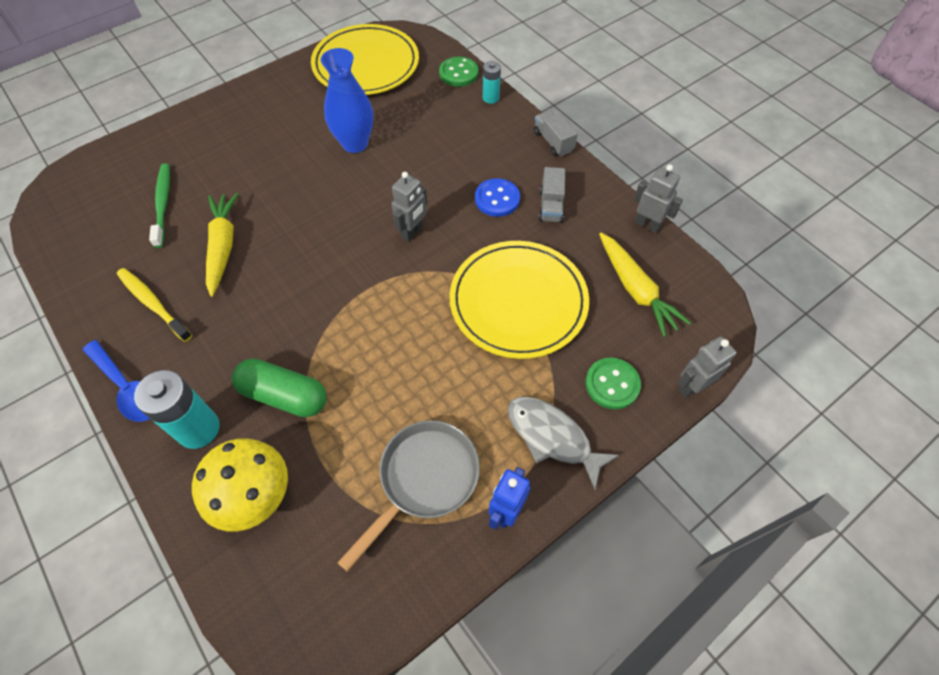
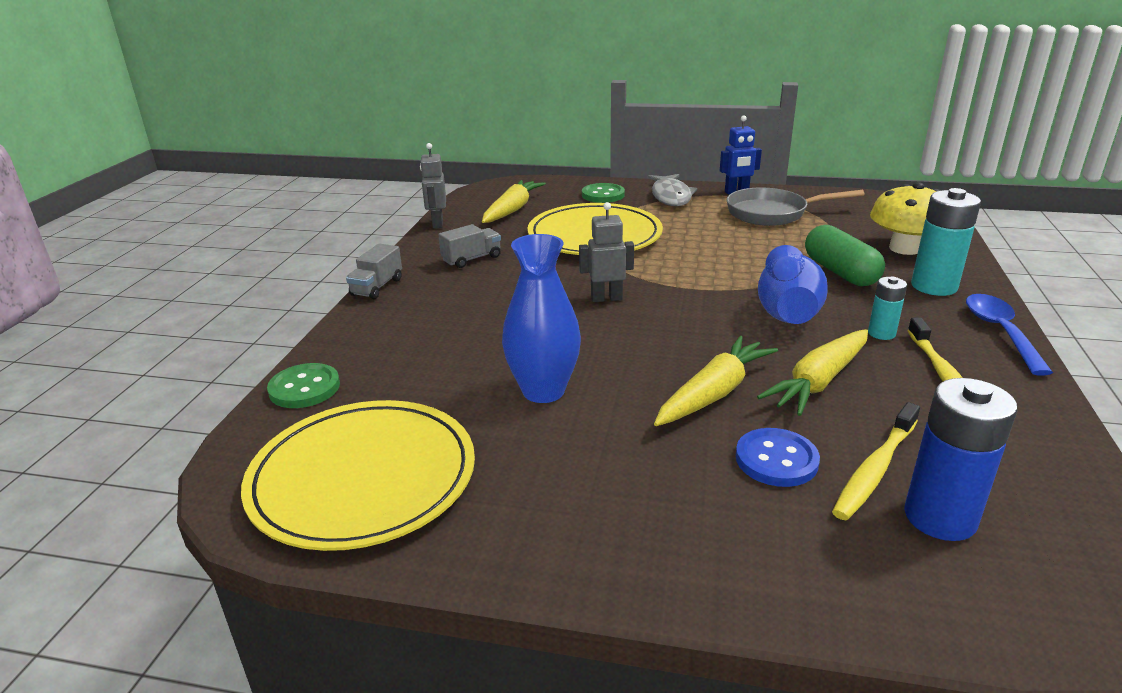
camera: 130 degrees left, 30 degrees down
green toothbrush [149,163,170,248] -> yellow toothbrush [832,402,920,520]
blue button [475,178,520,217] -> blue button moved to [736,428,820,487]
turquoise battery [483,61,501,104] -> turquoise battery moved to [868,276,907,340]
grey robot [678,336,737,398] -> none
none -> yellow carrot [654,336,778,426]
none -> blue vase [758,245,828,324]
none -> blue battery [904,378,1018,541]

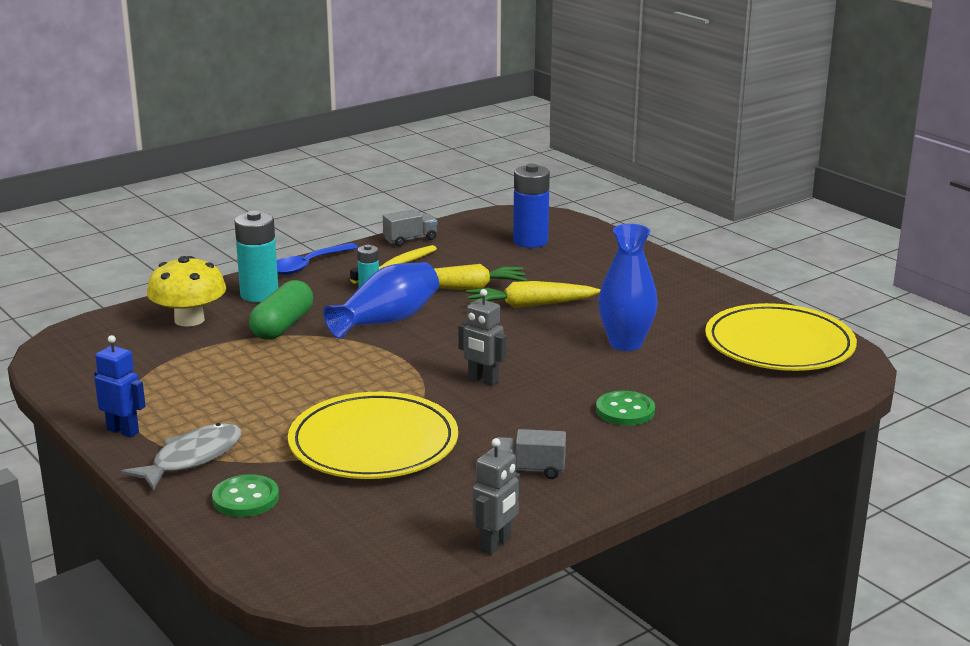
camera: 140 degrees left, 5 degrees down
green button [267,363,340,408] -> green button moved to [596,391,655,426]
grey truck [346,243,402,299] -> grey truck moved to [383,209,438,246]
yellow carrot [482,180,546,223] -> none
grey pan [727,188,865,226] -> none
blue button [736,428,820,487] -> none
yellow toothbrush [832,402,920,520] -> none

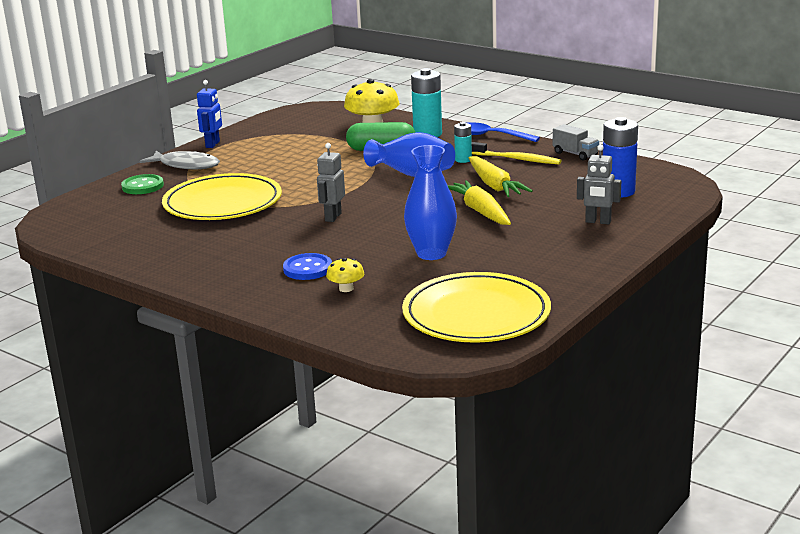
camera: 75 degrees right, 0 degrees up
grey robot [472,438,520,555] -> grey robot moved to [577,145,621,224]
grey truck [493,429,566,479] -> none
green button [596,391,655,426] -> blue button [283,253,332,280]
none -> yellow mushroom [326,258,364,292]

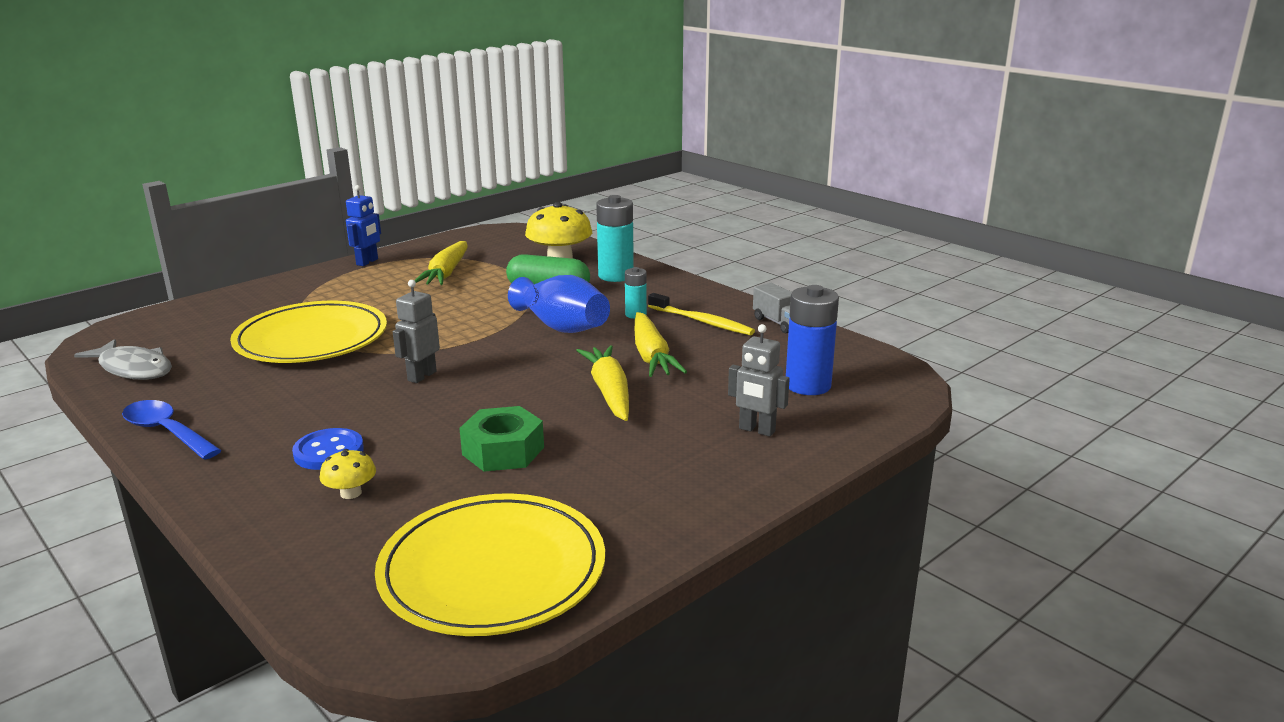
camera: 10 degrees right, 0 degrees up
green button [121,174,164,194] -> none
grey fish [140,151,220,169] -> grey fish moved to [74,339,172,380]
blue vase [404,145,457,260] -> green nut [459,406,544,472]
blue spoon [468,122,540,142] -> blue spoon moved to [122,400,221,460]
none -> yellow carrot [414,241,468,285]

